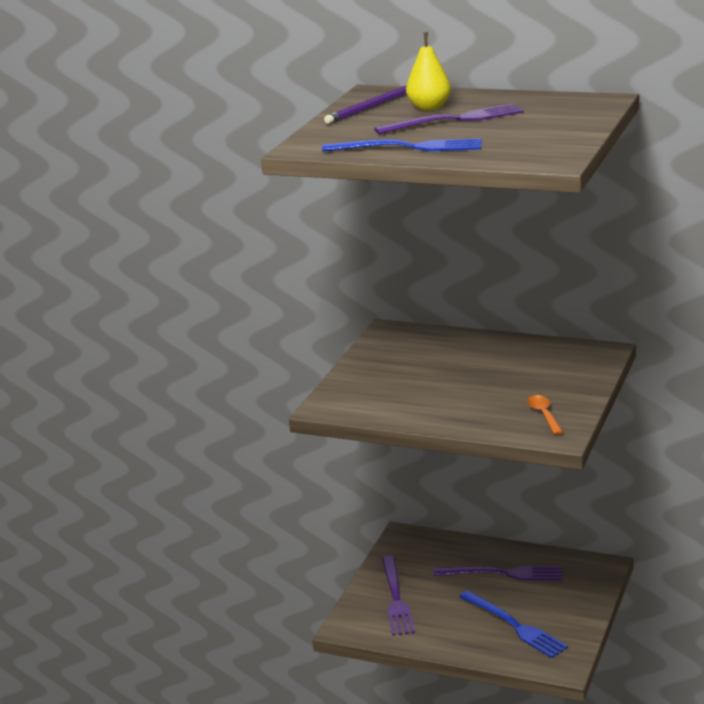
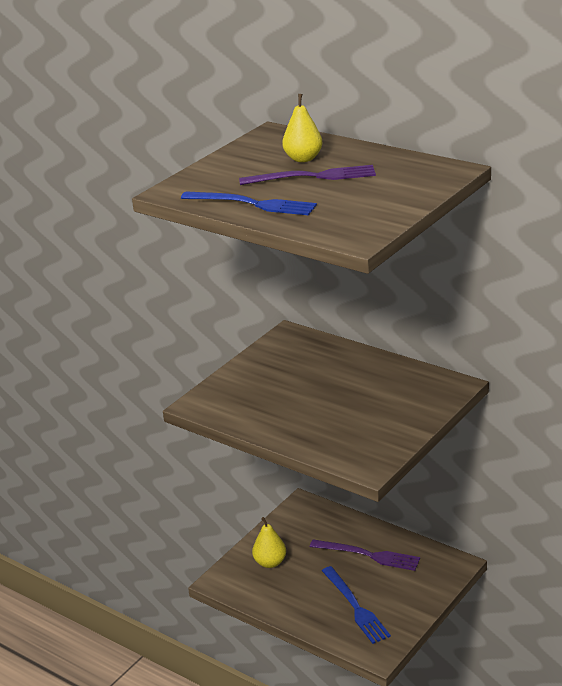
camera: 15 degrees right, 5 degrees up
purple pencil [324,86,406,124] -> none
purple fork [382,556,415,636] -> yellow pear [252,517,286,568]
orange spoon [527,395,563,435] -> none

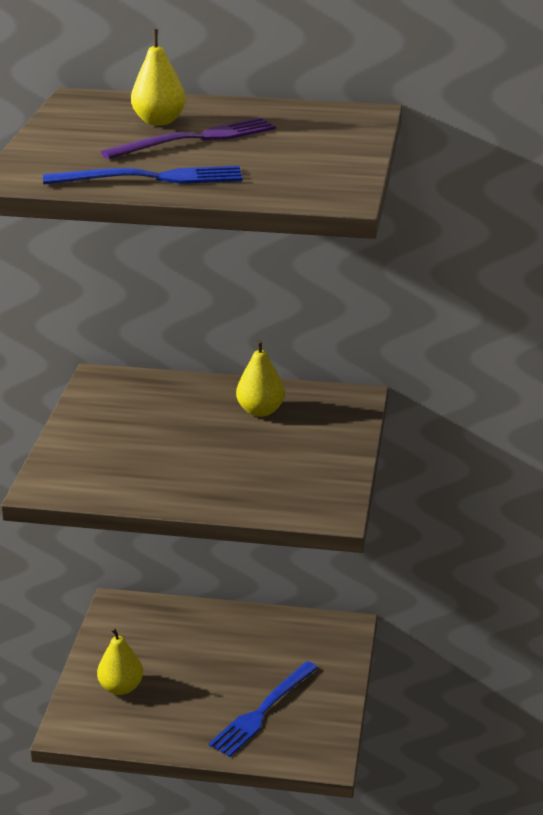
camera: 30 degrees left, 0 degrees up
purple fork [310,540,420,571] -> none
blue fork [322,566,391,644] -> blue fork turned 90 degrees clockwise [209,661,318,757]
none -> yellow pear [236,339,285,417]

